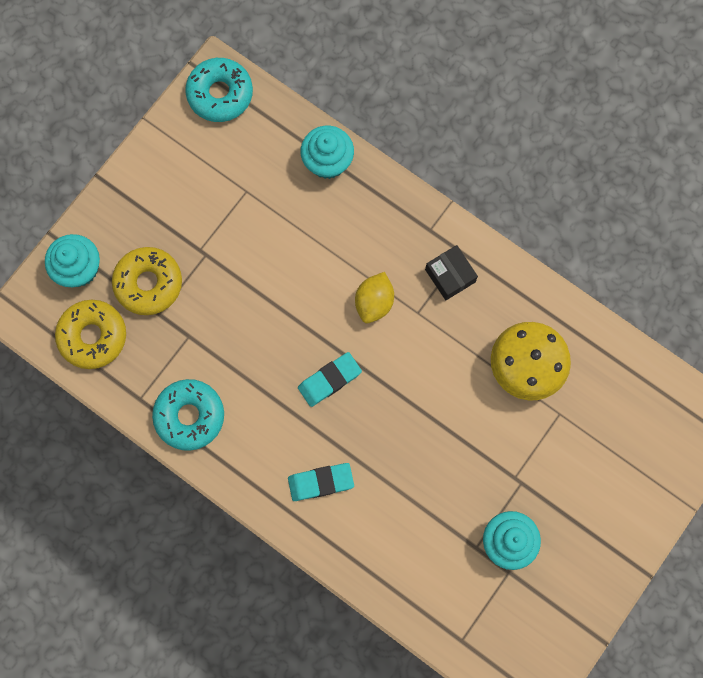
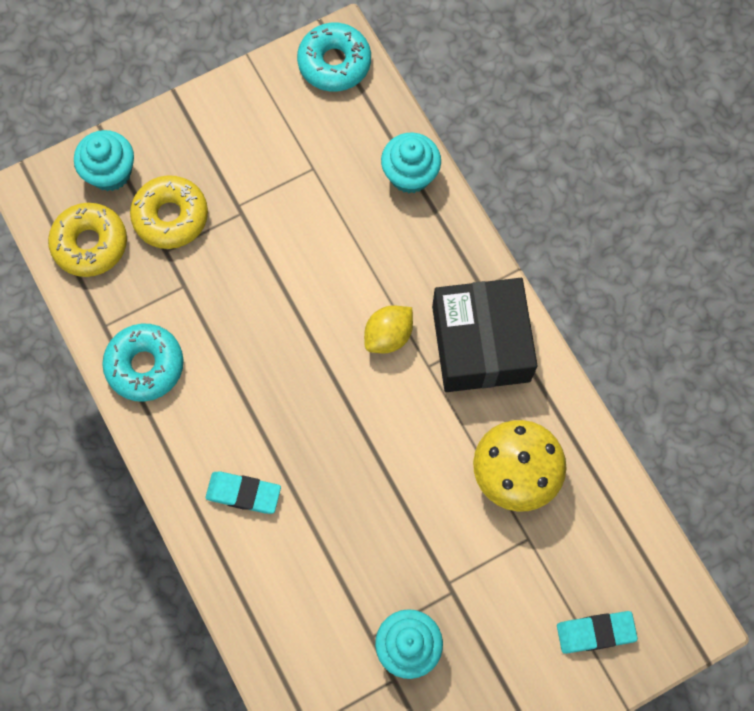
camera: 25 degrees right, 5 degrees down
turquoise eraser [298,352,362,407] -> turquoise eraser moved to [557,611,638,654]
black box [425,245,478,300] -> black box [432,278,537,392], size x2.10

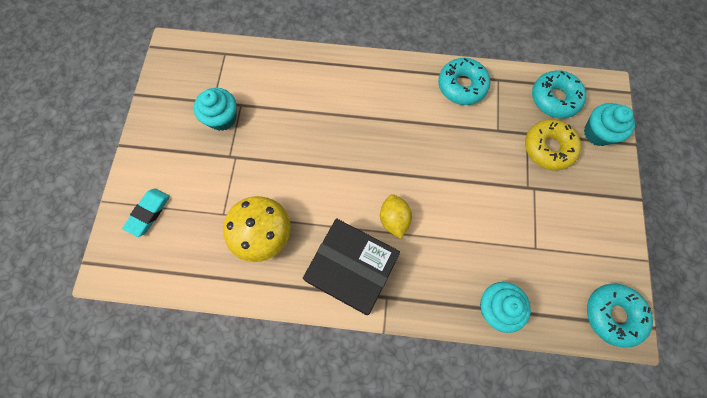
camera: 125 degrees right, 0 degrees up
yellow donut [48,203,127,277] -> turquoise donut [532,70,587,118]
turquoise eraser [205,471,281,514] -> none

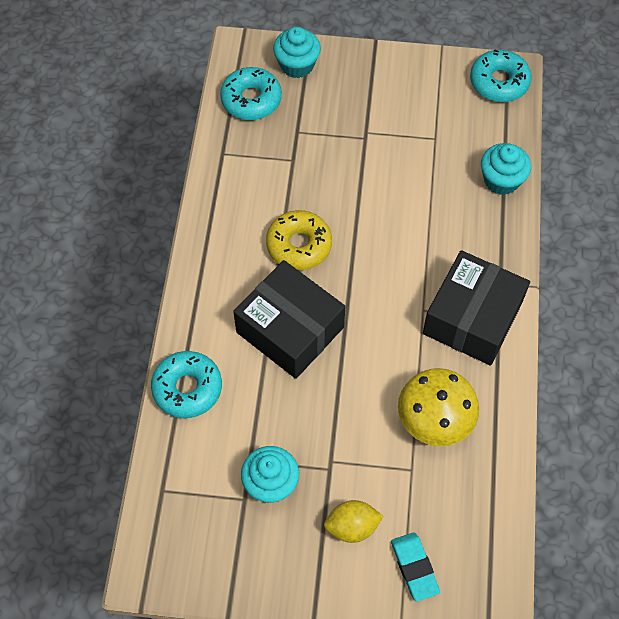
camera: 90 degrees left, 10 degrees down
turquoise eraser [122,189,170,237] -> turquoise eraser turned 45 degrees clockwise [391,532,440,602]
yellow lemon [380,194,412,239] -> yellow lemon moved to [324,500,384,543]
turquoise donut [438,58,490,105] -> turquoise donut moved to [151,351,222,418]
yellow donut [525,119,581,170] -> yellow donut moved to [266,210,332,270]
none -> black box [233,260,345,379]

